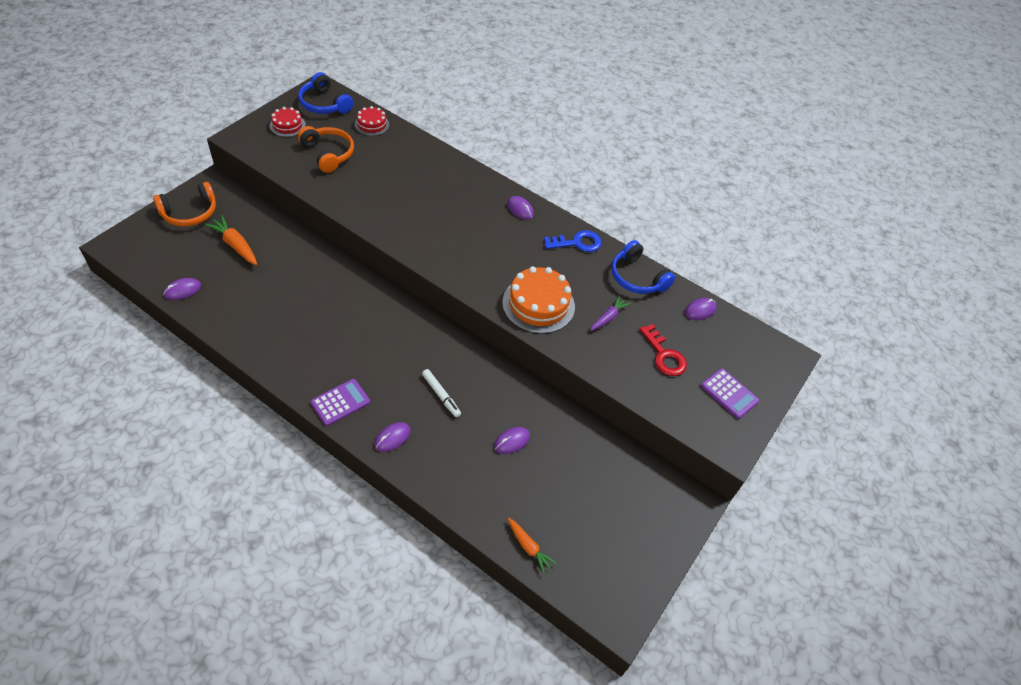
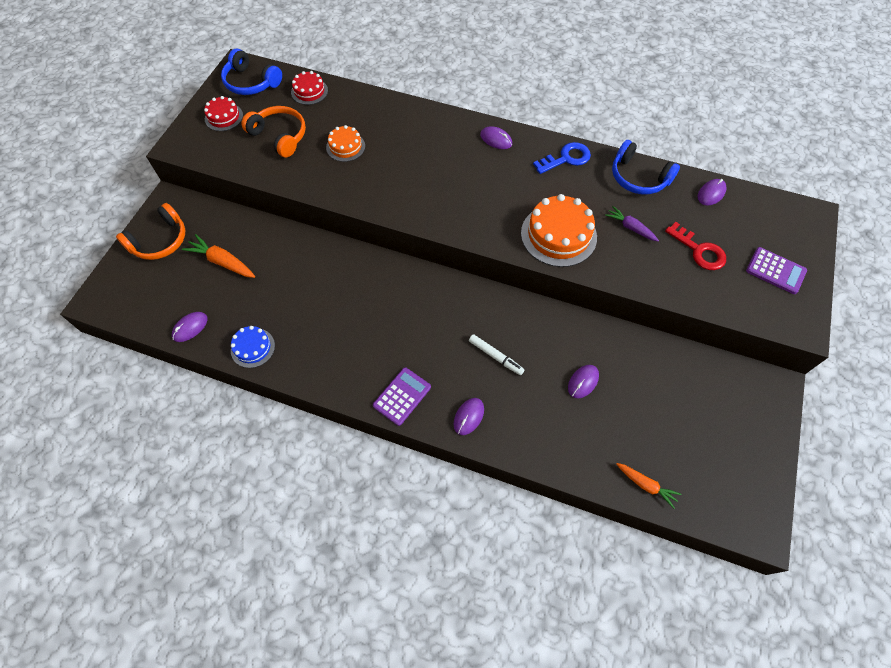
camera: 10 degrees left, 10 degrees up
purple carrot [591,296,631,331] -> purple carrot turned 75 degrees counterclockwise [605,206,659,241]
none -> blue cake [231,326,275,368]
none -> orange cake [326,125,365,162]

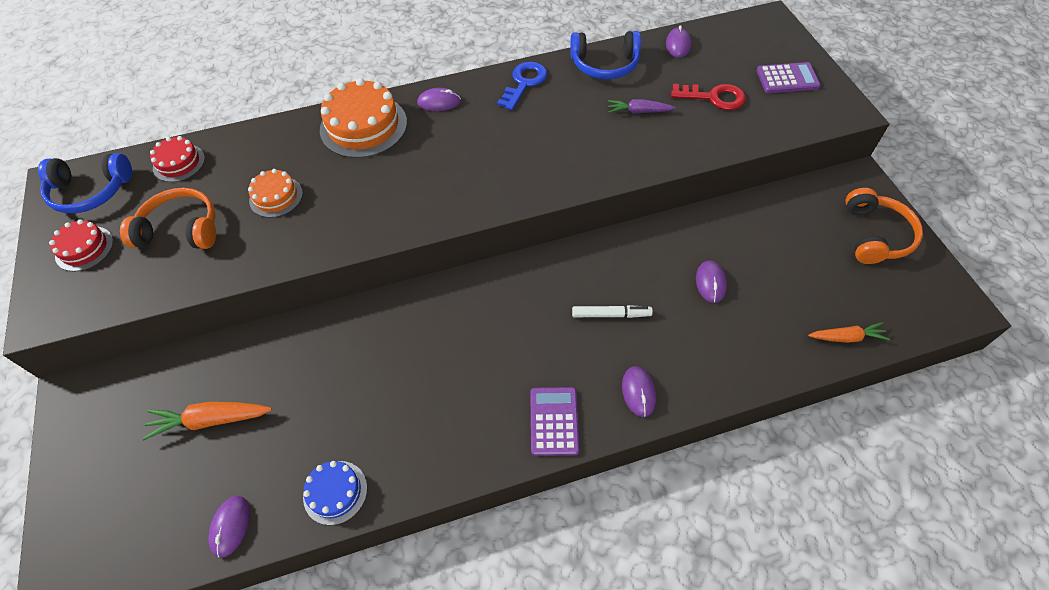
camera: 35 degrees left, 5 degrees down
orange headphones [116,203,185,260] -> orange headphones moved to [846,188,923,264]
orange cake [521,194,597,267] -> orange cake moved to [320,78,407,158]

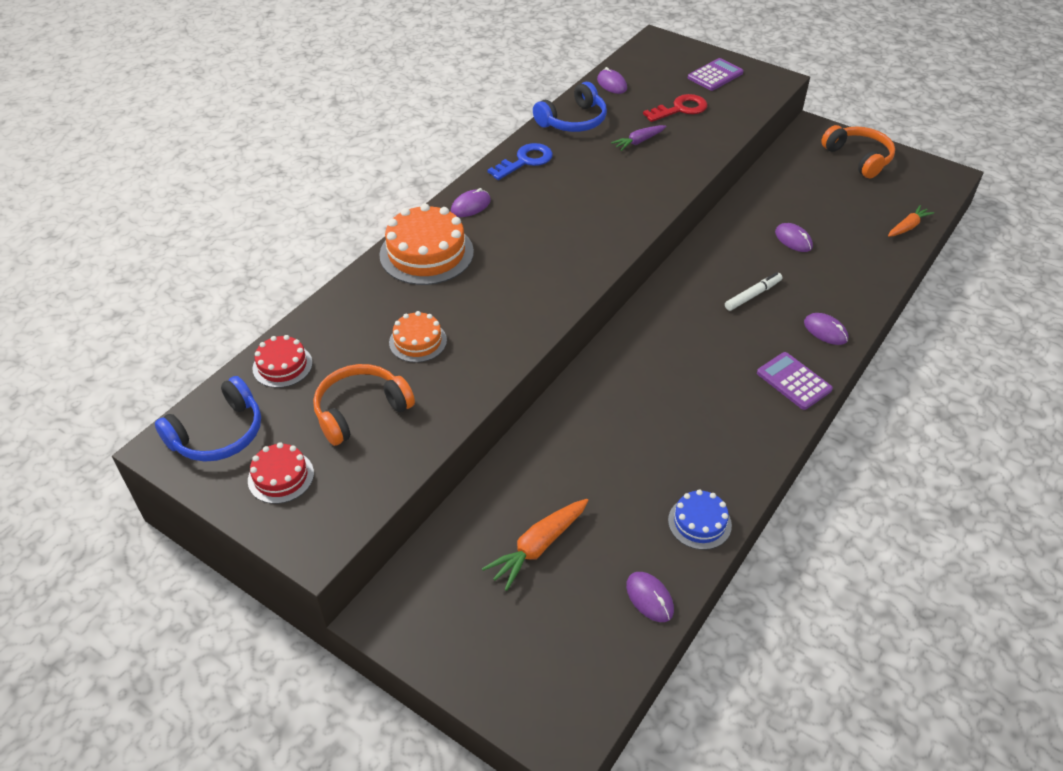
camera: 40 degrees left, 10 degrees down
blue key [497,62,547,110] -> blue key turned 60 degrees clockwise [487,143,553,180]

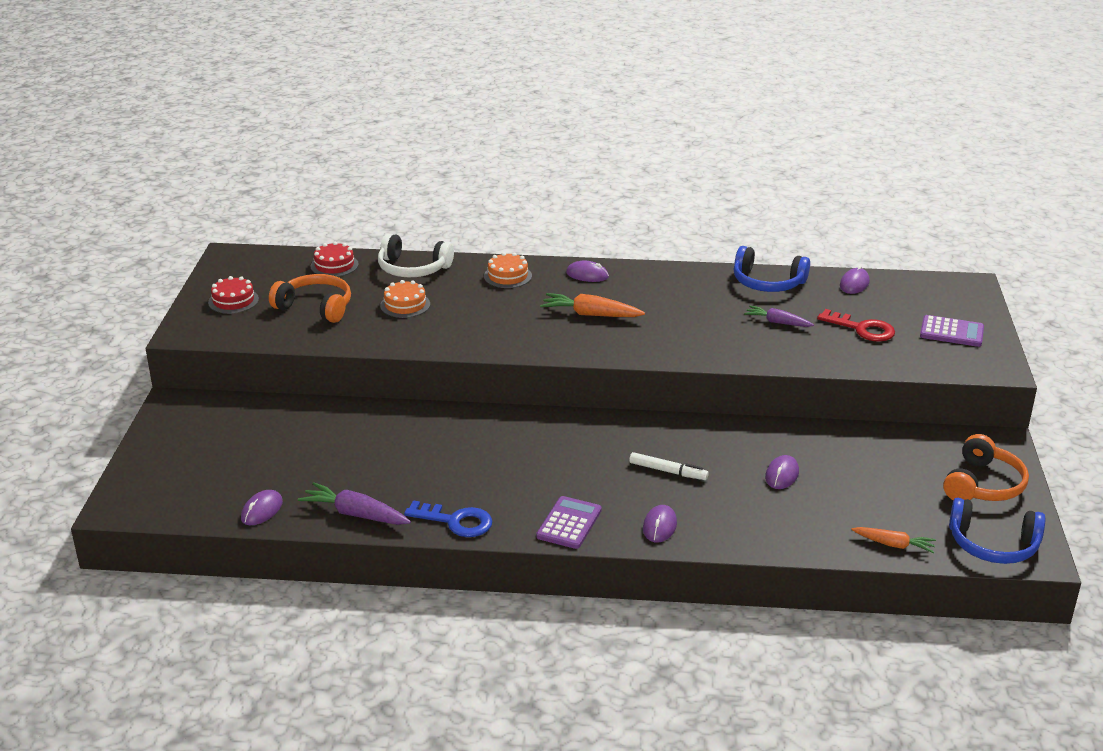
camera: 60 degrees right, 15 degrees down
blue headphones [155,376,261,462] -> blue headphones moved to [949,498,1045,564]
orange cake [379,204,474,285] -> orange cake [484,252,532,288], size x0.56
orange carrot [482,499,589,591] -> orange carrot moved to [540,293,645,317]
blue key [487,143,553,180] -> blue key moved to [404,500,492,537]
blue cake [668,489,732,550] -> purple carrot [298,482,411,525]
none -> white headphones [378,233,454,277]

